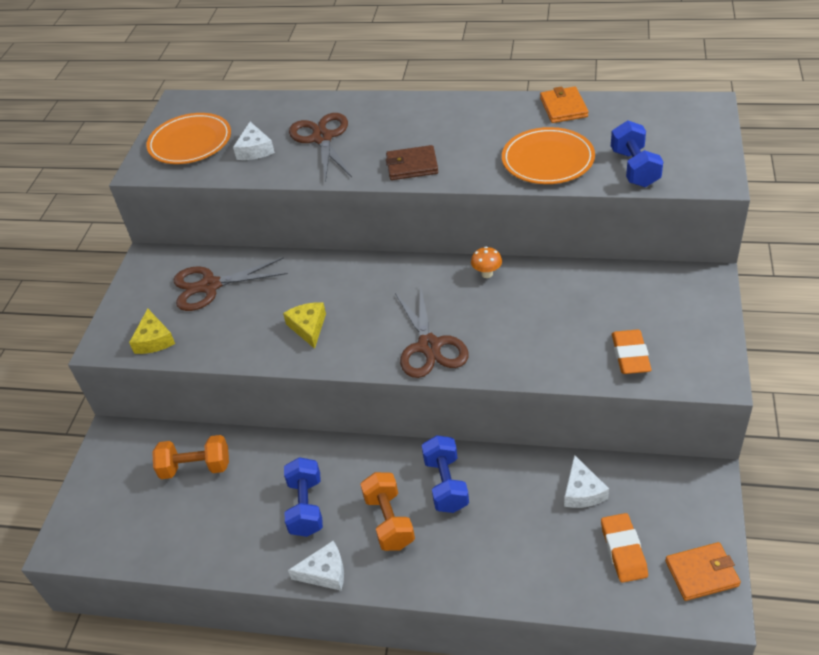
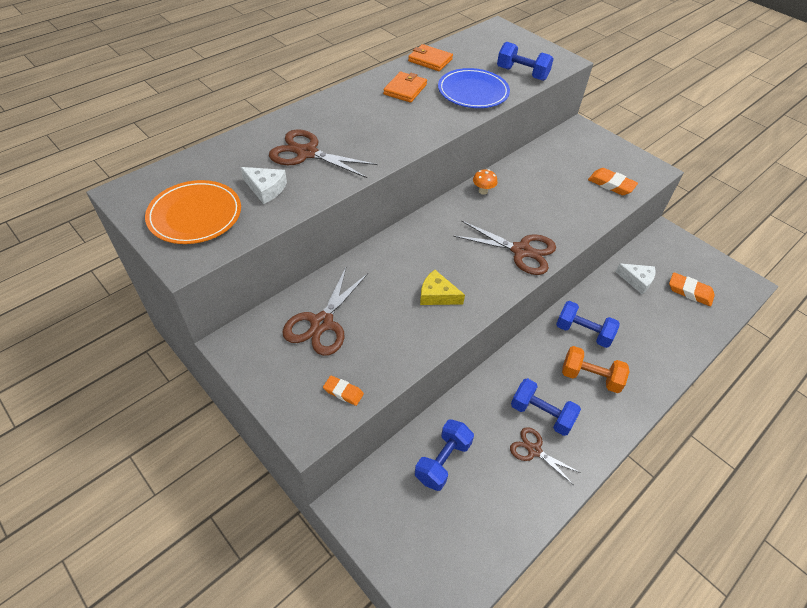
camera: 60 degrees left, 5 degrees up
yellow cheese [129,309,175,354] -> orange eraser [323,376,364,406]
orange dumbbell [152,435,229,479] -> blue dumbbell [415,419,474,491]
white cheese [288,541,344,591] -> none
brown wallet [386,145,438,180] -> none
orange plate [502,127,595,184] -> blue plate [438,68,510,108]
orange wallet [665,542,741,601] -> orange wallet moved to [383,72,427,103]
none -> brown scissors [510,427,581,485]

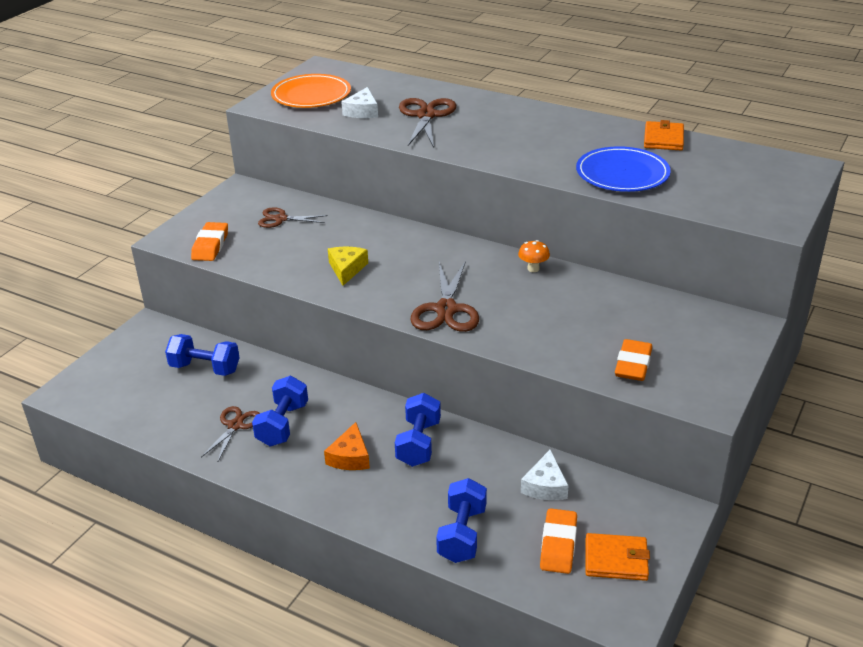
camera: 75 degrees right, 15 degrees down
brown scissors [282,268,368,356] -> brown scissors [258,207,328,228], size x0.62
orange eraser [323,376,364,406] -> orange eraser [191,222,228,261], size x1.60
orange wallet [383,72,427,103] -> orange wallet moved to [586,533,650,581]
blue dumbbell [497,42,553,81] -> blue dumbbell moved to [436,478,487,563]
orange dumbbell [562,346,630,393] -> orange cheese [324,422,370,470]

